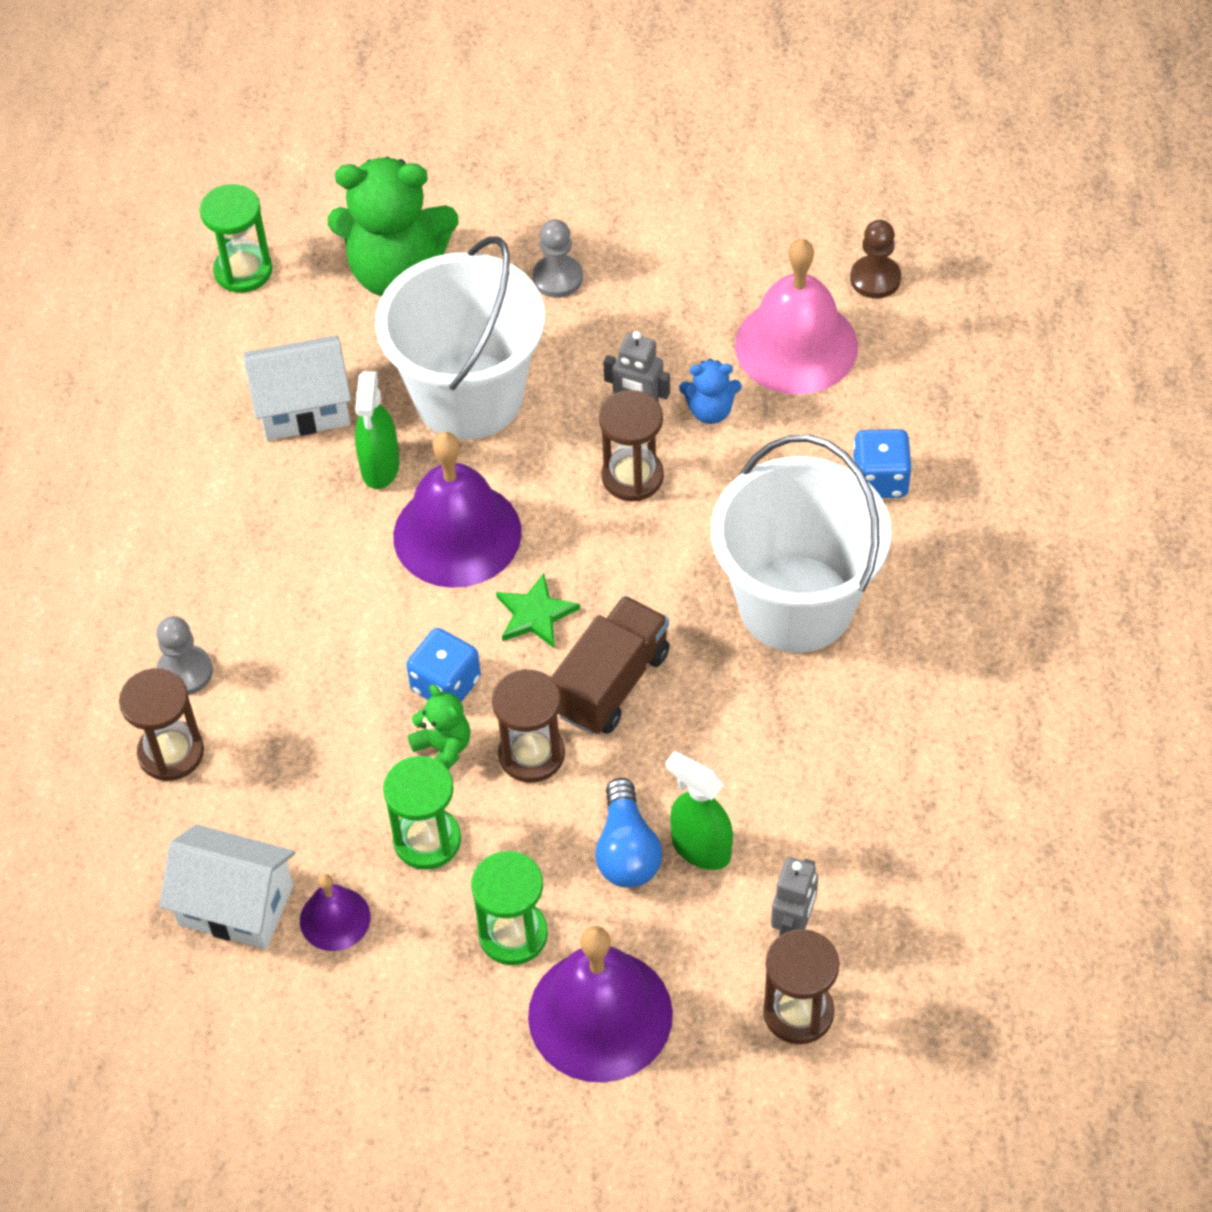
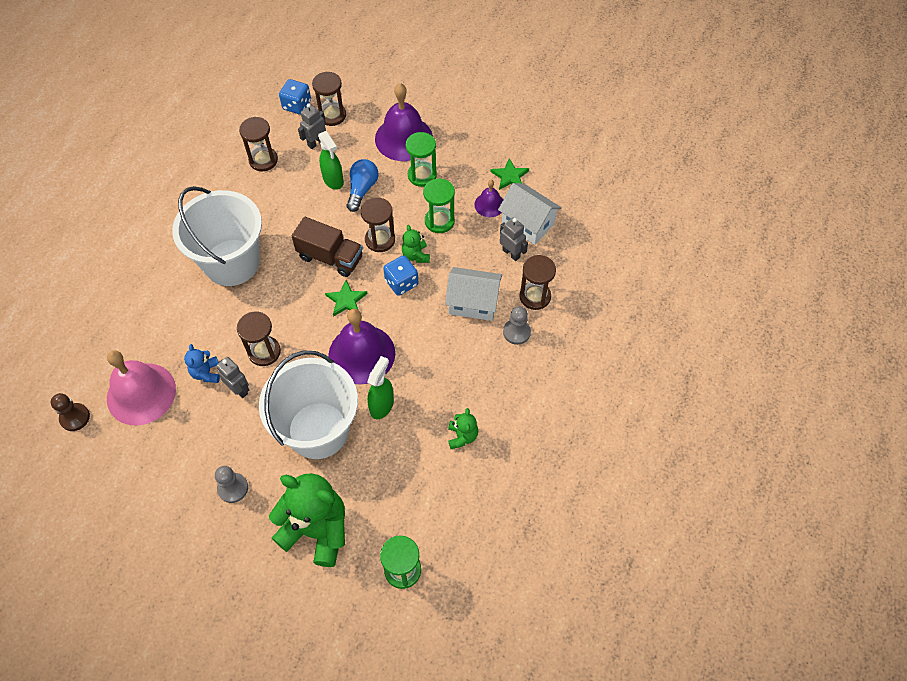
camera: 160 degrees left, 5 degrees up
white house [244,335,351,441] -> white house moved to [445,267,502,321]
brown truck [551,596,670,735] -> brown truck turned 120 degrees counterclockwise [292,217,363,277]
blue teddy bear [679,359,741,424] -> blue teddy bear turned 120 degrees counterclockwise [184,344,220,383]
blue dice [852,429,912,498] -> blue dice moved to [279,79,311,115]
none -> brown hourglass [239,117,278,171]
none -> green teddy bear [448,408,478,449]
none -> green star [491,158,529,190]
none -> grey robot [500,217,528,261]

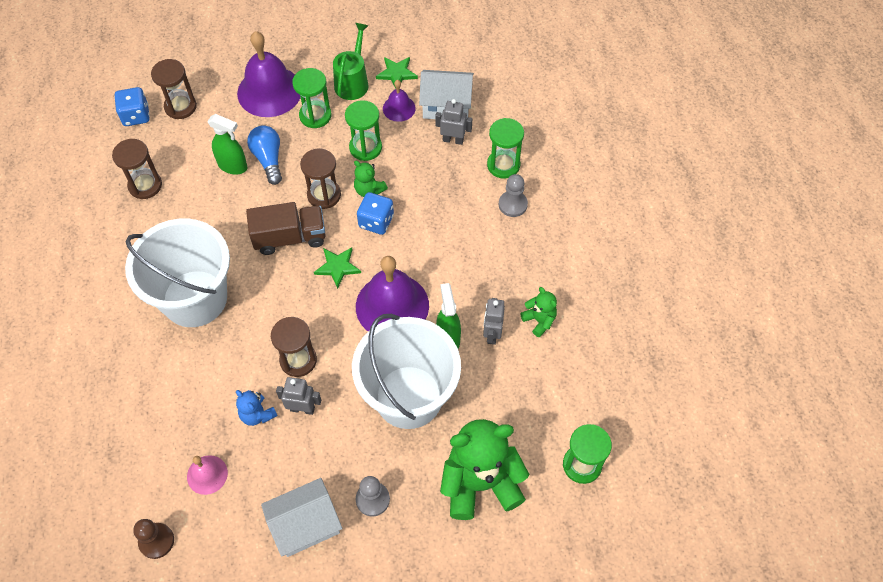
camera: 35 degrees left, 0 degrees up
pink bell [107,350,176,426] -> pink bell [187,455,228,495], size x0.50
grey robot [298,103,326,149] -> grey robot moved to [483,298,505,345]
white house [445,267,502,321] -> white house moved to [261,478,342,557]
brown hourglass [519,255,556,310] -> green hourglass [487,118,524,179]
none -> green watering can [333,23,369,100]

